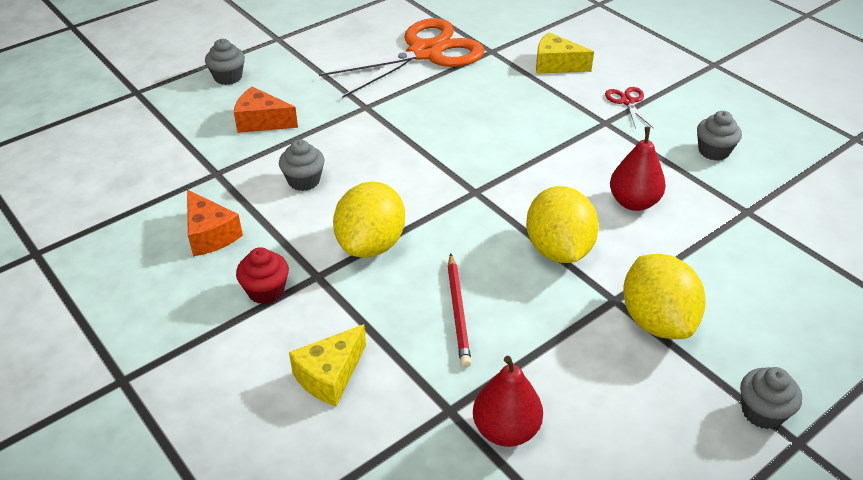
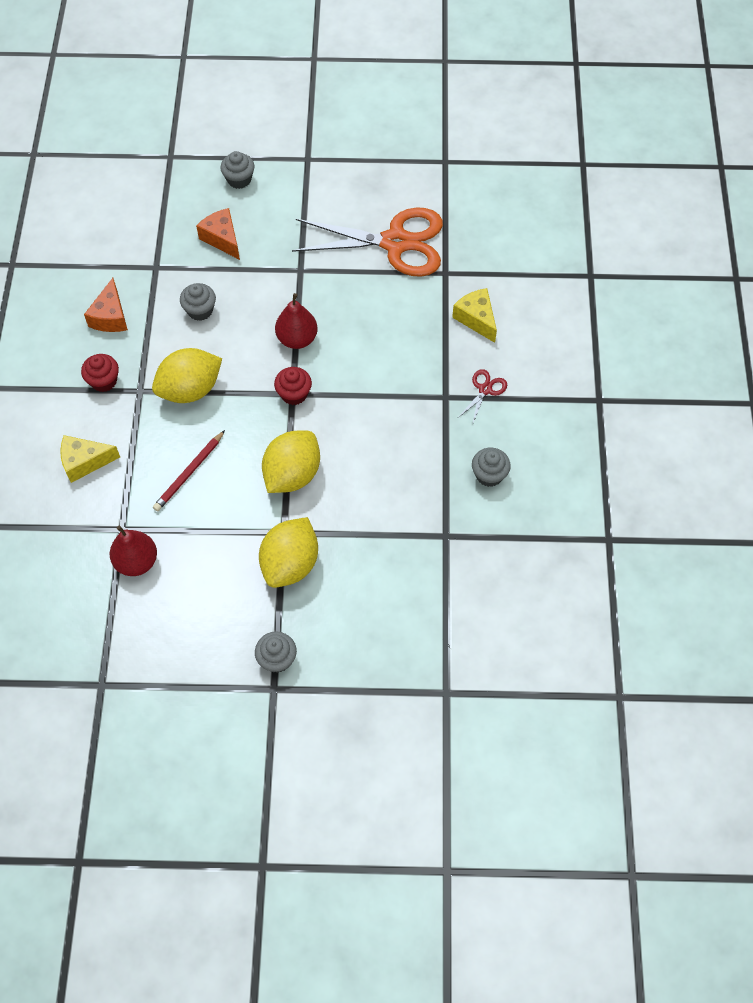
camera: 40 degrees right, 20 degrees up
red pear [610,127,666,211] -> red pear moved to [275,293,318,349]
none -> red cupcake [274,367,312,405]

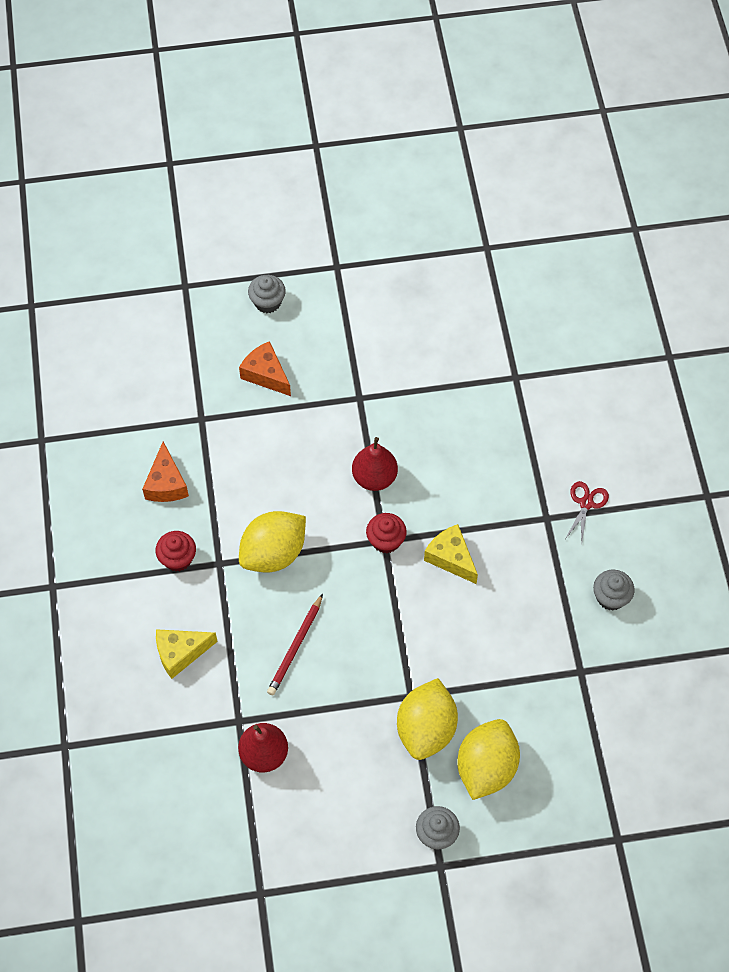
camera: 10 degrees left, 0 degrees up
grey cupcake [180,283,216,321] -> none
yellow lemon [262,430,320,493] -> yellow lemon moved to [457,719,520,800]
orange scissors [292,207,443,277] -> none
yellow cheese [452,288,497,343] -> yellow cheese moved to [424,524,478,584]

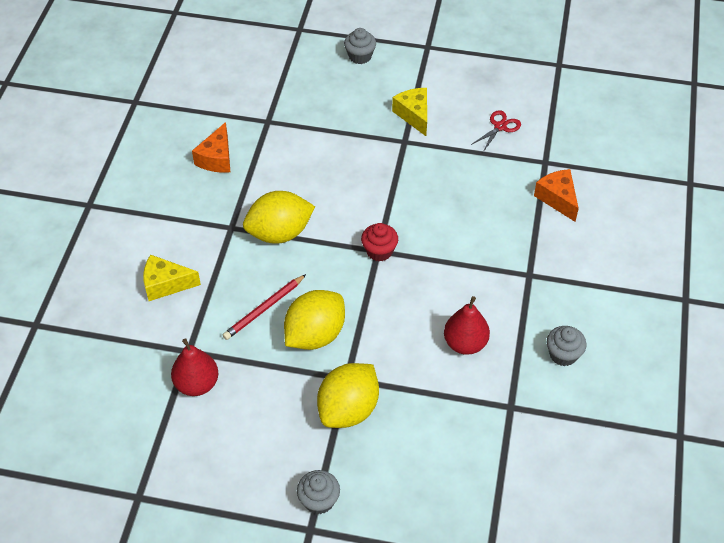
camera: 20 degrees right, 10 degrees down
red cupcake [155,531,196,571] -> none
orange cheese [239,341,291,396] -> orange cheese moved to [534,169,579,222]
red pear [352,437,398,491] -> red pear moved to [444,296,490,355]
yellow cheese [424,524,478,584] -> yellow cheese moved to [392,88,427,136]
yellow lemon [457,719,520,800] -> yellow lemon moved to [284,290,345,350]
red scissors [565,481,609,545] -> red scissors moved to [471,110,521,152]

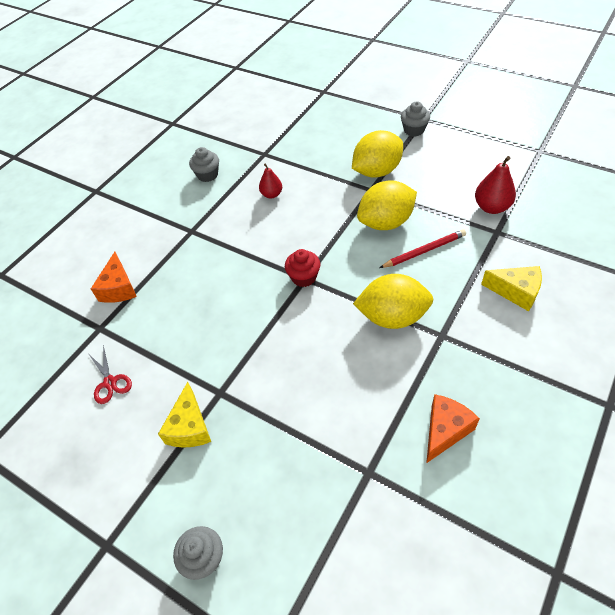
camera: 155 degrees left, 0 degrees up
red pear [444,296,490,355] -> red pear [259,164,282,198], size x0.65
red scissors [471,110,521,152] -> red scissors turned 90 degrees counterclockwise [89,345,132,404]

